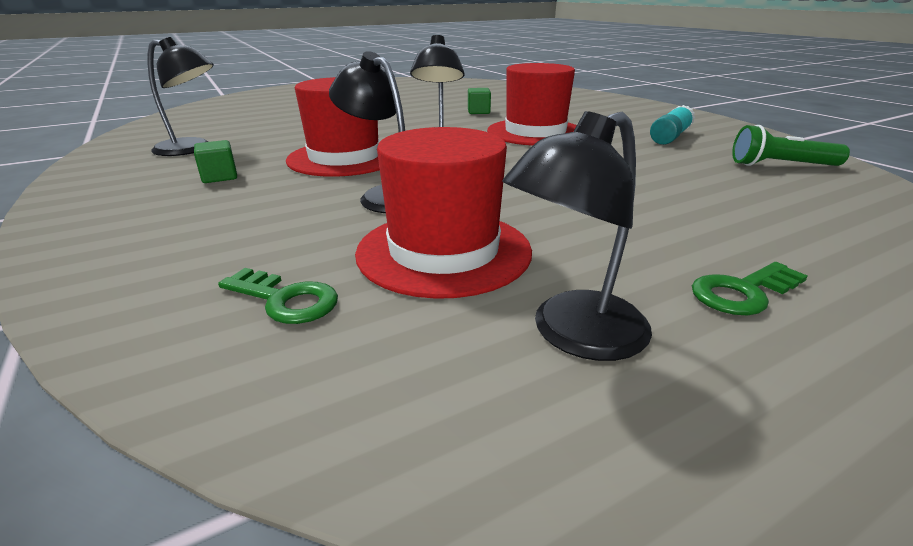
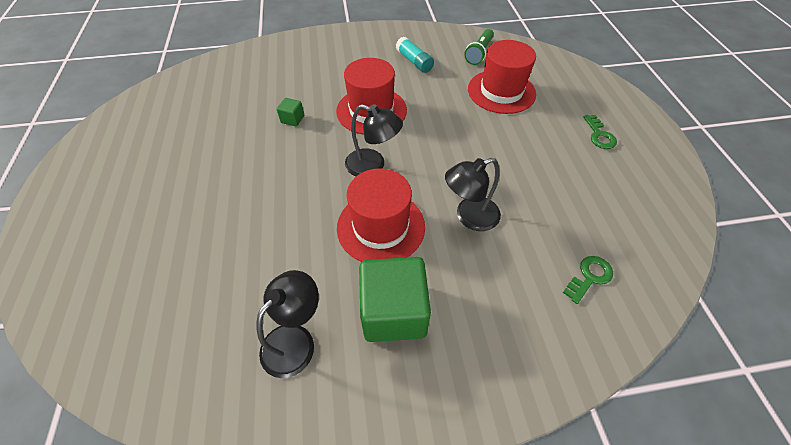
camera: 70 degrees left, 25 degrees up
green cube [194,140,237,183] -> green cube [359,257,431,342], size x2.30
red hat [355,127,532,299] -> red hat moved to [468,40,536,114]
black lamp [502,111,652,361] -> none

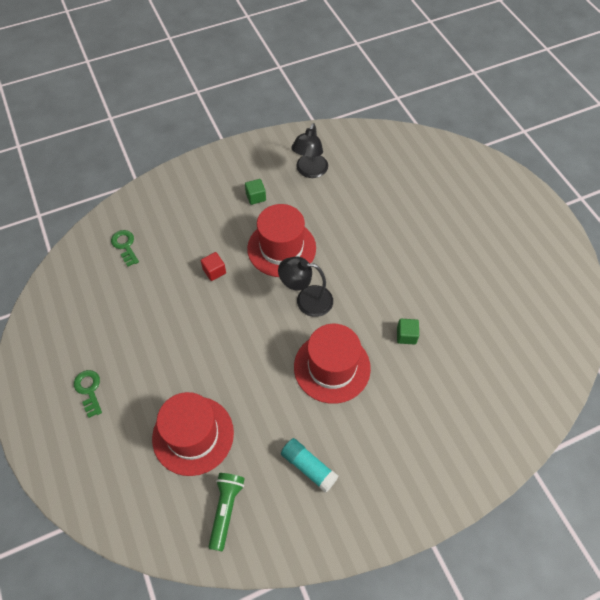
camera: 165 degrees right, 5 degrees up
green cube [359,257,431,342] -> green cube [245,179,266,205], size x0.44
black lamp [445,158,501,231] -> red cube [201,252,226,281]
green key [563,256,613,304] -> green key turned 120 degrees clockwise [111,230,139,266]

